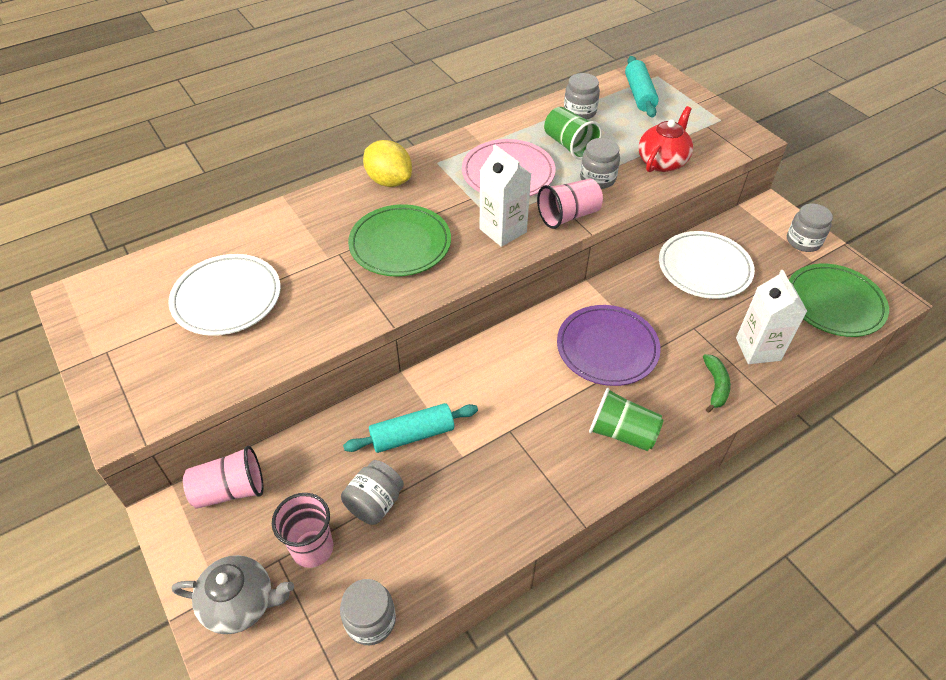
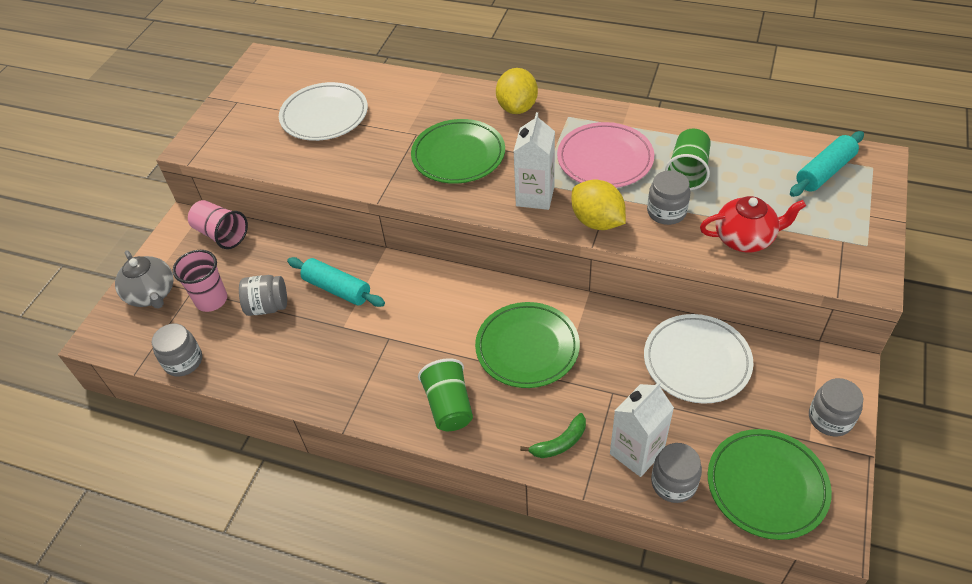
camera: 55 degrees right, 0 degrees up
pink cup [537,179,603,229] -> yellow lemon [572,179,626,230]
purple plate [557,305,661,386] -> green plate [475,302,580,388]
grey jar [564,73,600,119] -> grey jar moved to [651,443,702,503]

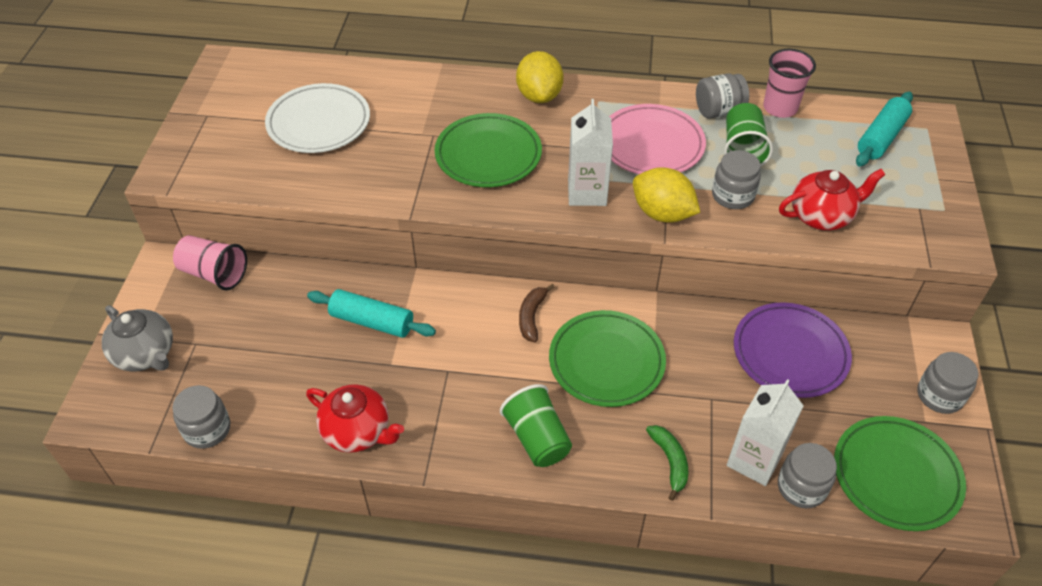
camera: 15 degrees left, 0 degrees up
pink cup [173,250,227,312] -> pink cup moved to [763,49,816,118]
grey jar [239,275,287,316] -> grey jar moved to [696,73,749,119]
green banana [520,413,586,458] -> green banana turned 60 degrees counterclockwise [646,425,688,501]
white plate [644,314,753,404] -> purple plate [734,302,852,398]
none -> red teapot [306,384,404,453]
none -> brown banana [519,284,555,342]

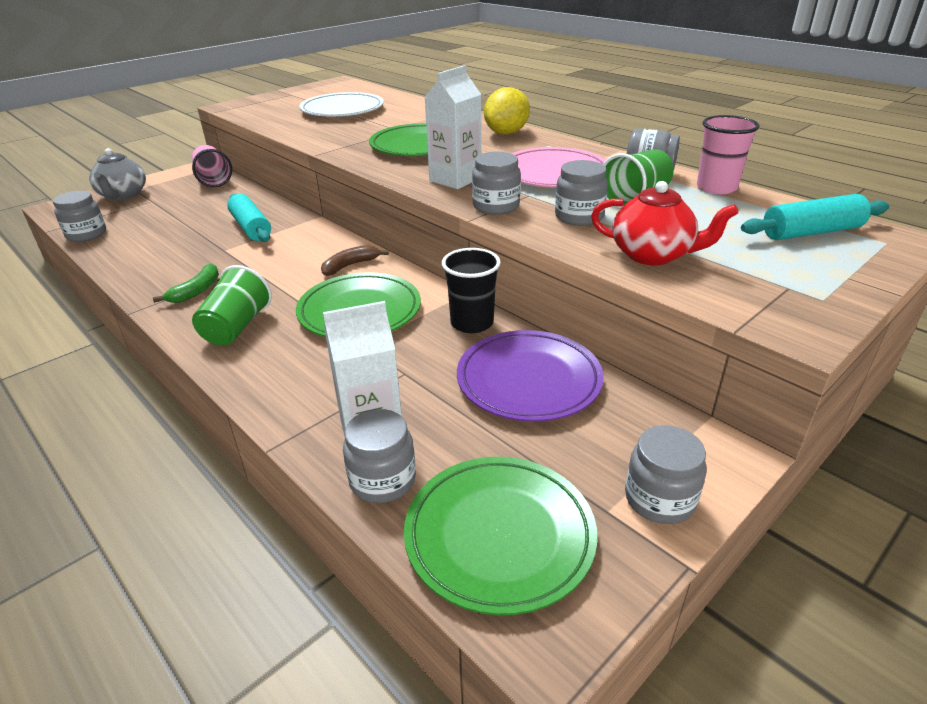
camera: 40 degrees right, 15 degrees down
red teapot [306,384,404,453] -> none
yellow lemon [633,167,700,222] -> grey jar [472,152,521,215]
green banana [646,425,688,501] -> green banana moved to [153,264,219,303]
none -> black cup [442,248,501,333]

